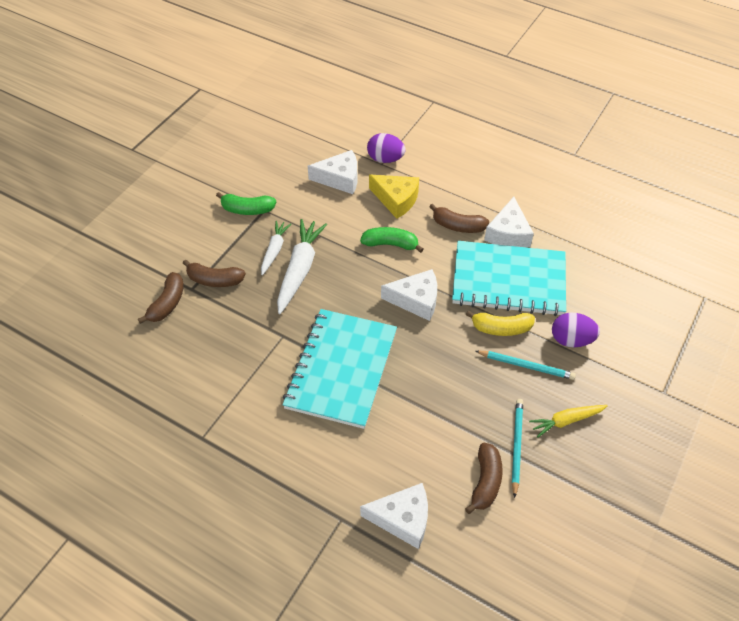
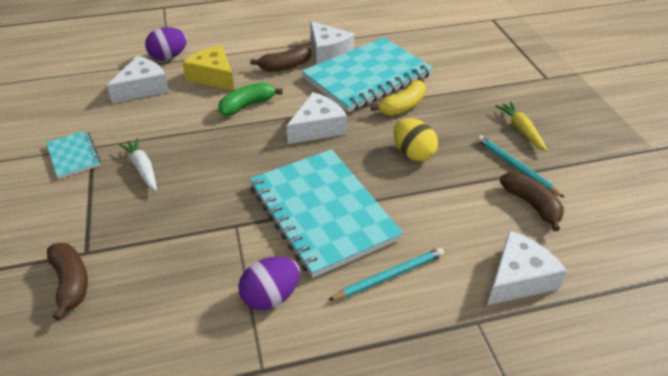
camera: 45 degrees left, 10 degrees down
brown banana [183,260,246,287] -> none
green banana [216,192,276,215] -> turquoise notebook [46,130,101,179]
white carrot [277,219,327,314] -> none
yellow cheese [369,175,419,219] -> yellow cheese turned 120 degrees counterclockwise [182,45,234,91]
turquoise pencil [476,351,576,380] -> turquoise pencil moved to [328,248,444,301]
yellow carrot [529,405,608,437] -> yellow carrot turned 135 degrees clockwise [495,102,548,152]
purple egg [552,313,600,347] -> purple egg moved to [238,256,300,310]
none -> yellow egg [394,118,438,161]

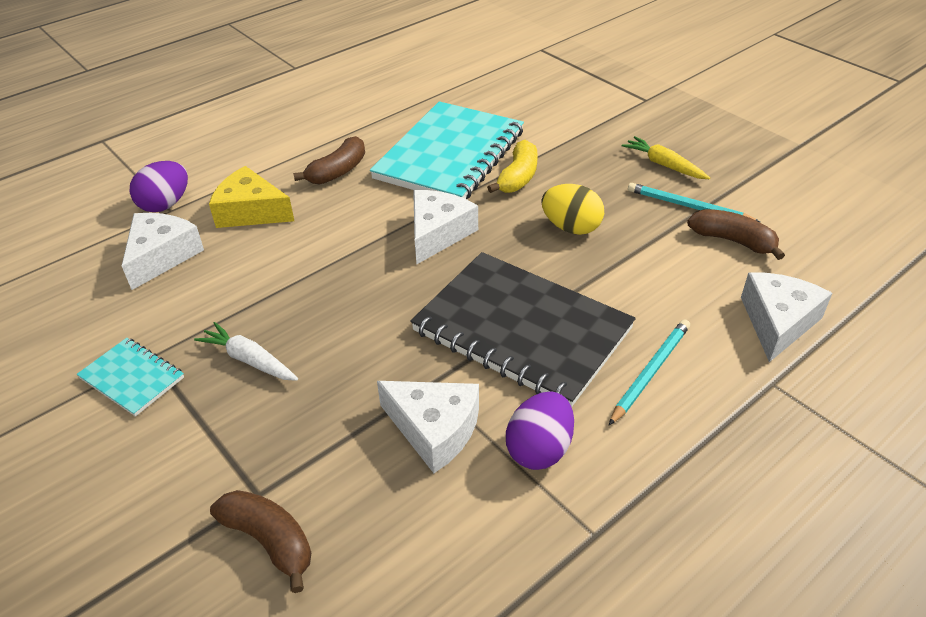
camera: 25 degrees left, 0 degrees up
green banana [218,82,283,116] -> none
turquoise notebook [250,149,403,278] -> black notebook [410,252,636,407]
white cheese [310,21,354,64] -> white cheese moved to [377,381,479,473]

